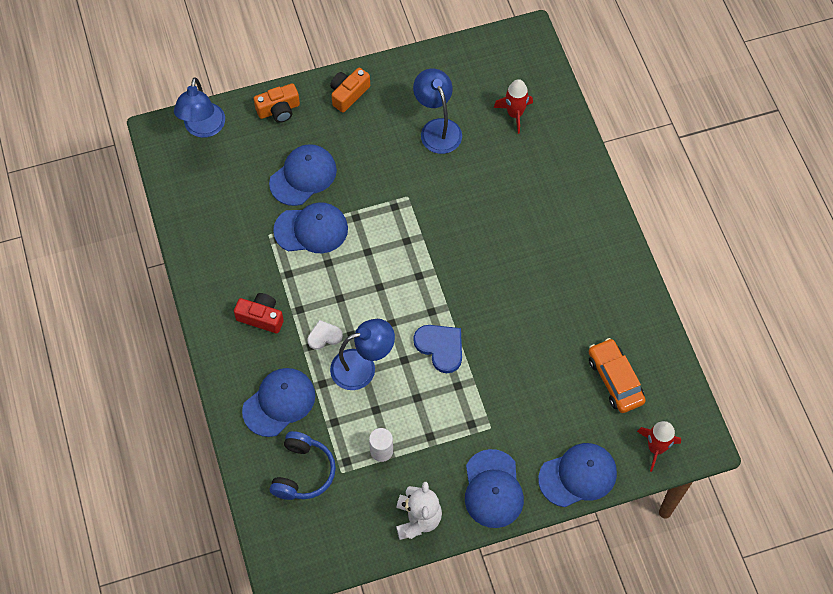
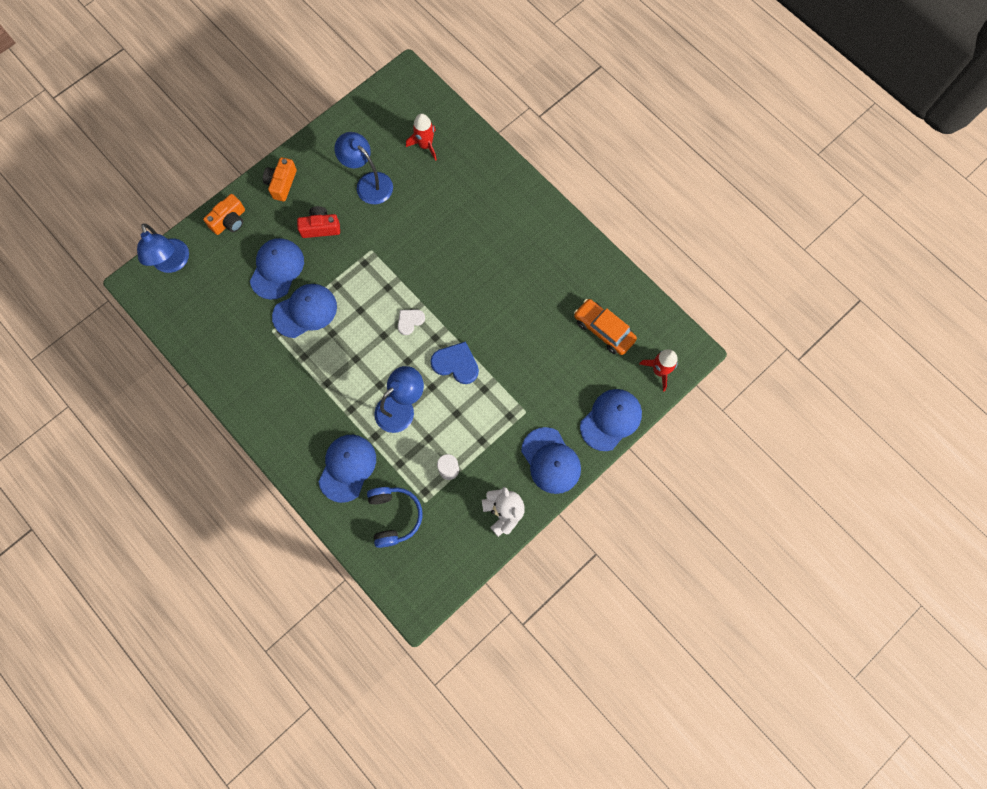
camera: 25 degrees left, 10 degrees up
red camera [234,293,284,333] -> red camera moved to [297,206,340,238]
white heart [307,320,343,350] -> white heart moved to [398,309,425,335]

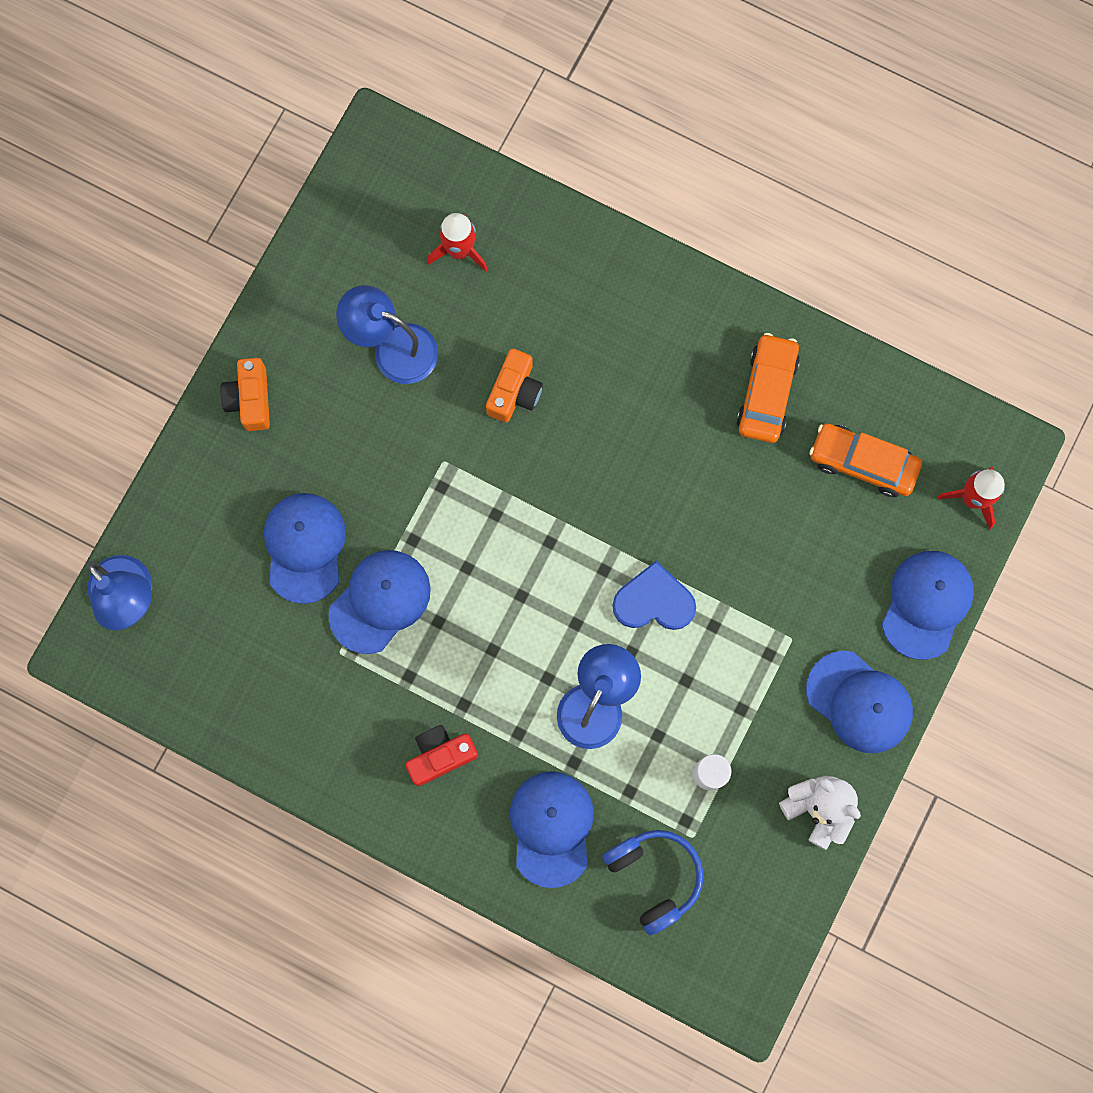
camera: 20 degrees left, 5 degrees up
orange camera [203,194,245,235] -> orange camera moved to [486,348,543,422]
red camera [297,206,340,238] -> red camera moved to [405,725,478,786]
white heart [398,309,425,335] -> none
none -> orange car [736,333,800,443]

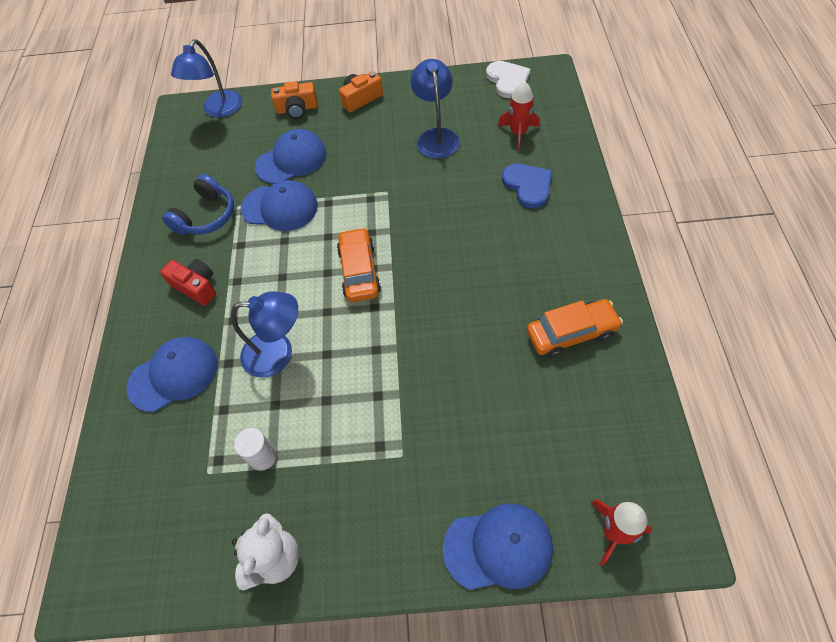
camera: 65 degrees right, 20 degrees down
orange camera [486,348,543,422] -> orange camera moved to [271,81,318,119]
blue headphones [602,830,704,936] -> blue headphones moved to [162,174,234,235]
blue heart [612,561,696,630] -> blue heart moved to [502,164,552,208]
blue cap [806,651,913,753] -> none
orange car [809,423,922,497] -> orange car moved to [337,227,381,302]
none -> white heart [486,61,531,98]

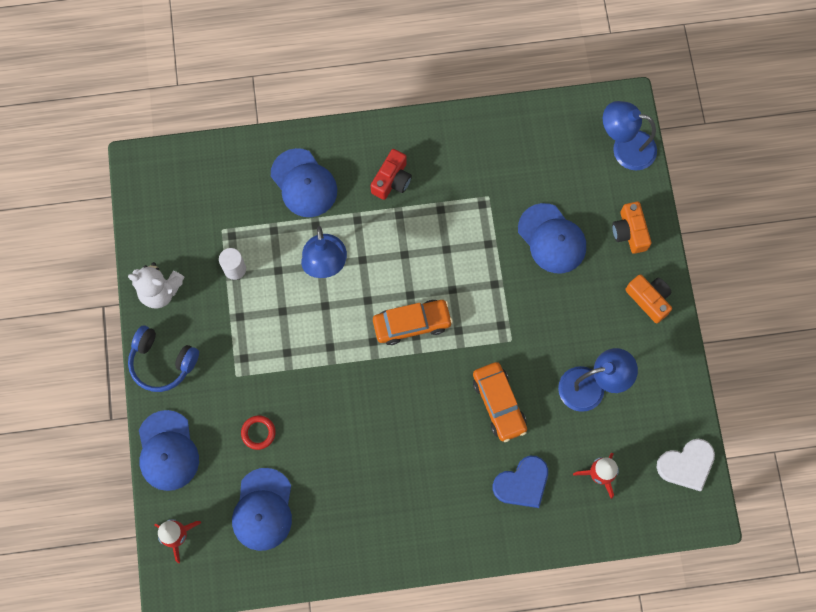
camera: 80 degrees right, 15 degrees up
blue headphones [162,174,234,235] -> blue headphones moved to [128,326,199,392]
blue cap [241,180,318,231] -> blue cap moved to [232,468,292,551]
orange car [527,299,623,358] -> orange car moved to [473,362,527,442]
none -> red ring [241,415,276,450]

